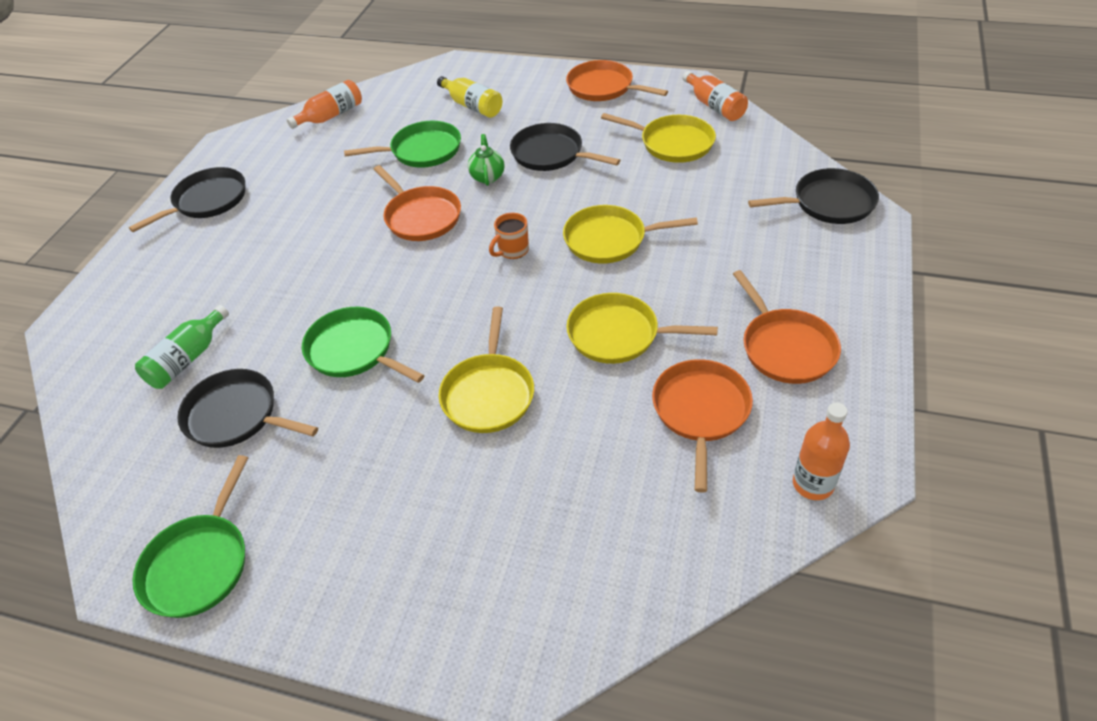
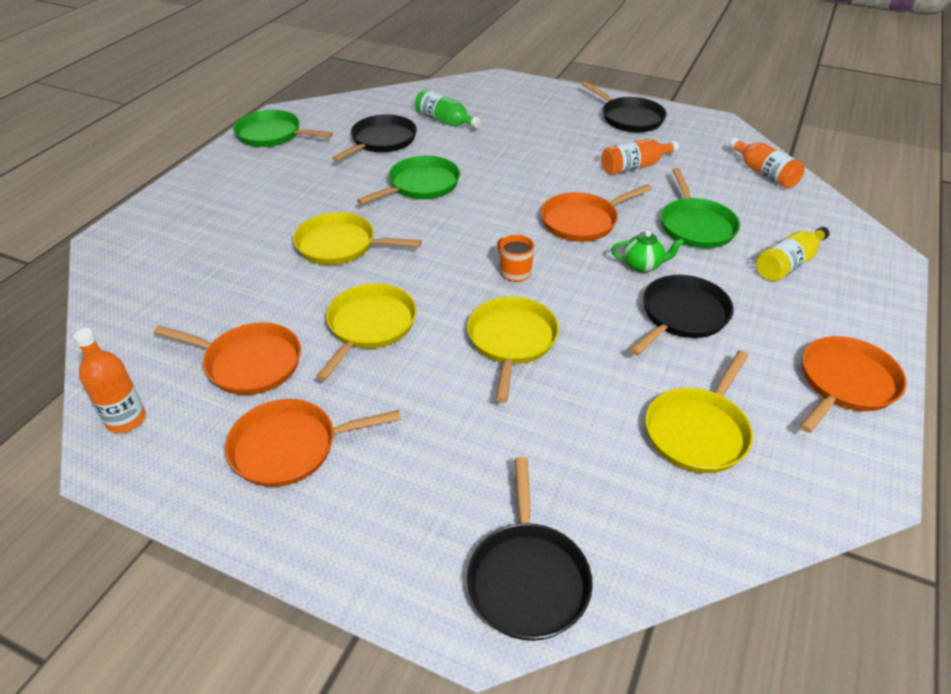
camera: 95 degrees right, 5 degrees down
orange bottle [682,71,748,121] -> orange bottle moved to [601,139,679,175]

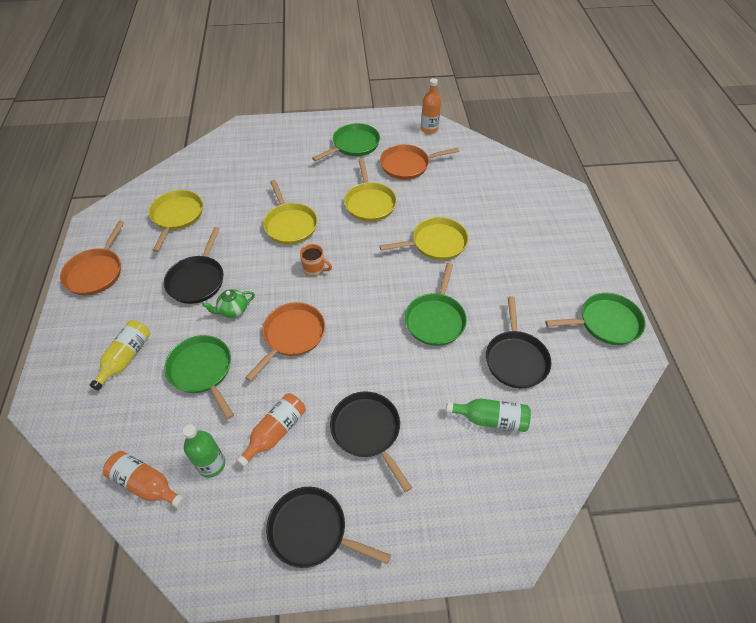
camera: 150 degrees right, 10 degrees up
orange pan [225,399,401,487] -> green pan [312,123,380,161]
black pan [467,457,593,641] -> black pan moved to [330,391,412,492]
none -> green bottle [182,424,225,478]

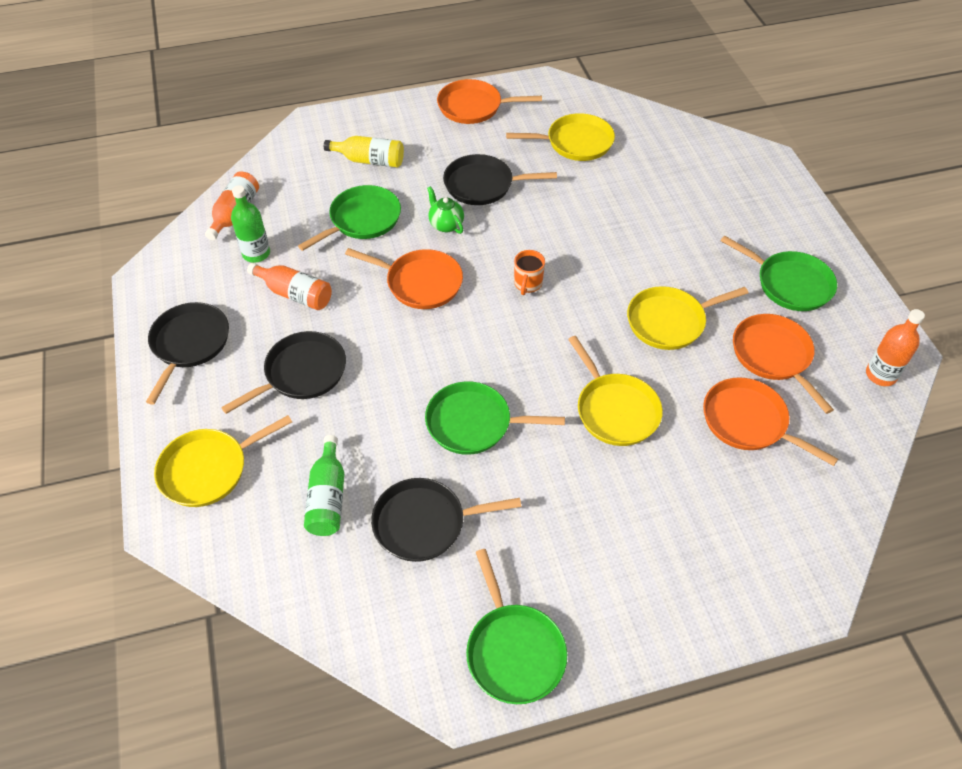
camera: 80 degrees right, 0 degrees up
yellow pan [263,180,318,245] -> yellow pan moved to [154,415,292,507]
none -> orange pan [703,377,838,466]

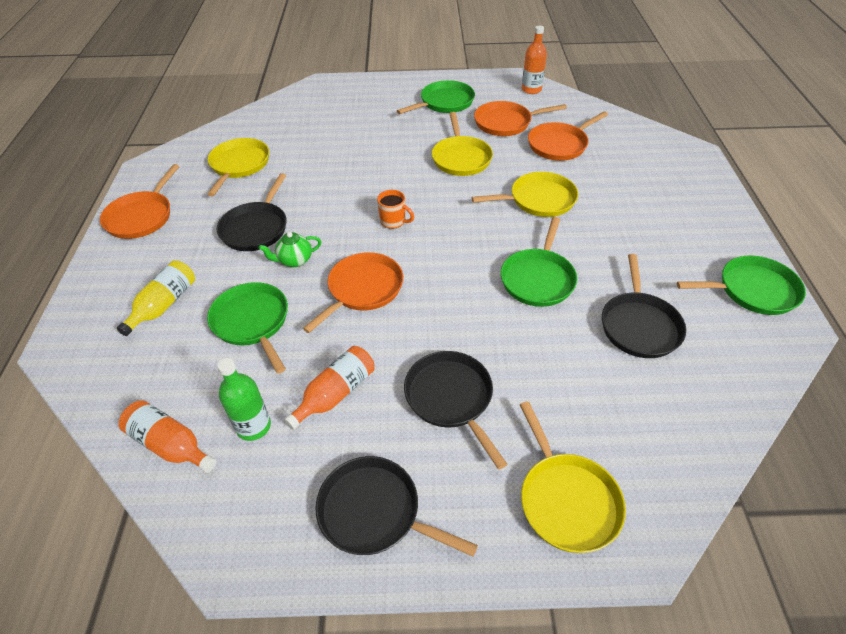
camera: 75 degrees left, 5 degrees down
green bottle [304,435,345,536] -> none

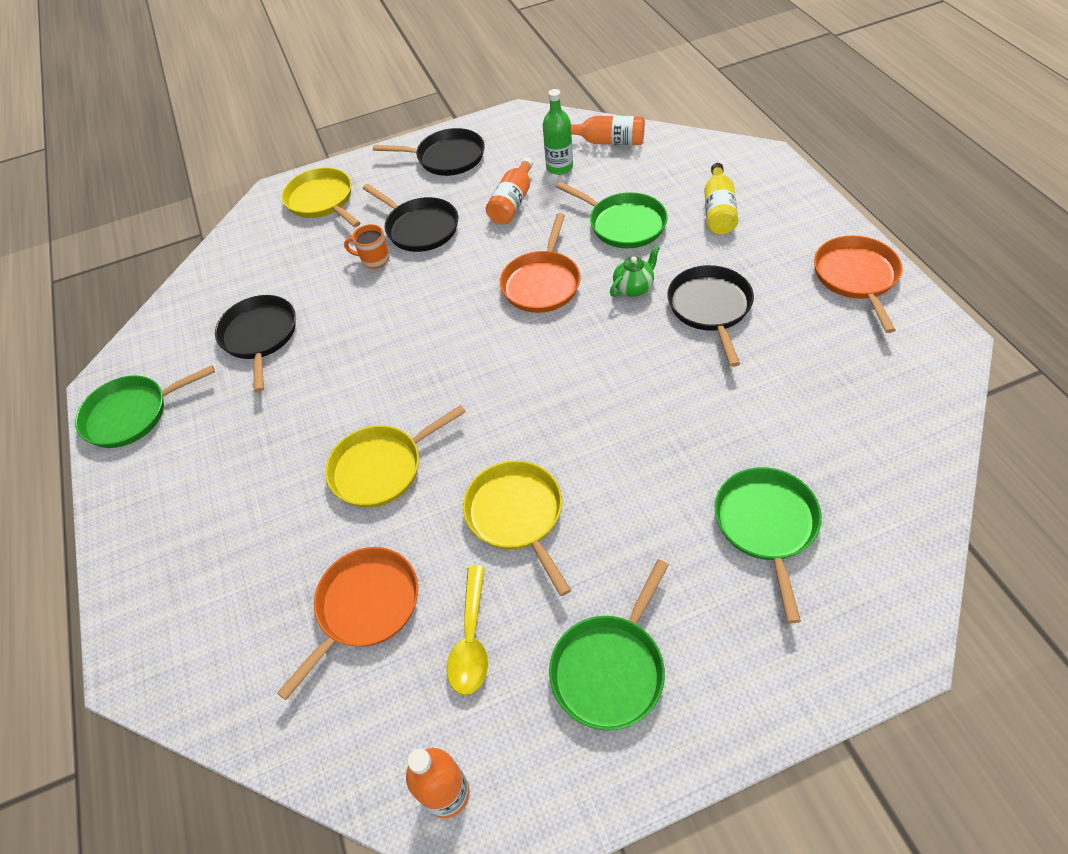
camera: 165 degrees right, 5 degrees up
yellow pan [207,138,269,197] -> none
orange mug [377,190,414,229] -> orange mug moved to [344,224,390,269]
orange pan [474,101,567,136] -> yellow spoon [447,566,488,695]
green pan [501,217,577,307] -> green pan moved to [714,467,822,623]

